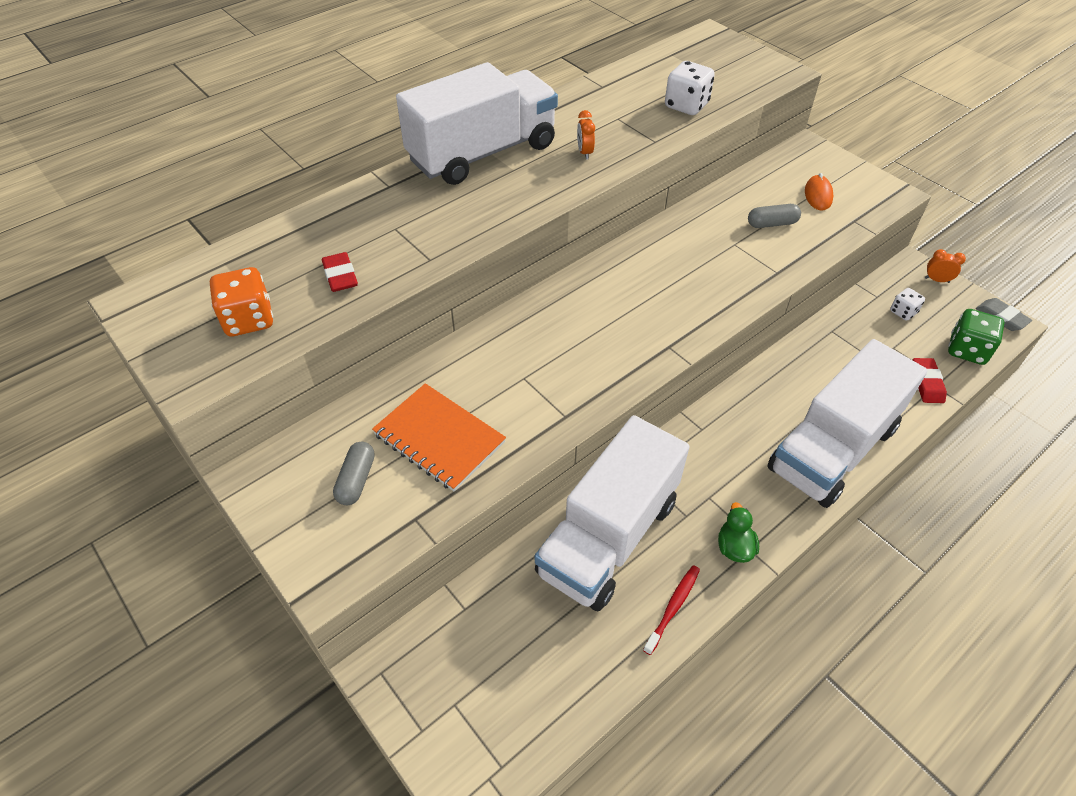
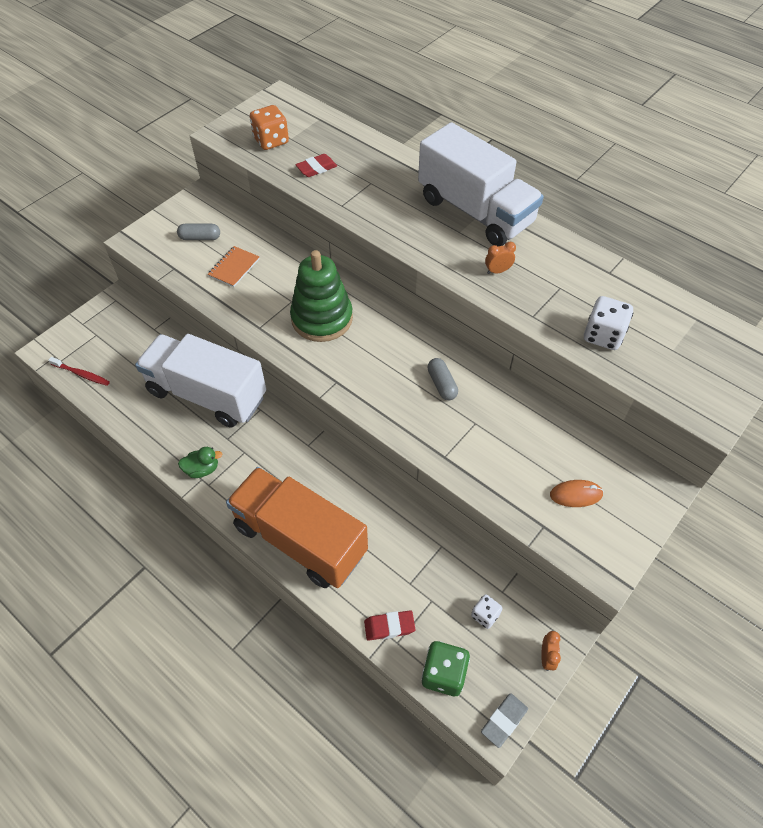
camera: 80 degrees right, 5 degrees up
orange notebook [372,383,506,491] -> orange notebook [208,246,260,287], size x0.63
red toothbrush [643,565,700,655] -> red toothbrush moved to [48,357,110,386]
grey capsule [748,204,801,228] -> grey capsule moved to [427,358,458,400]
white truck [767,339,928,508] -> orange truck [226,467,368,588]
none -> green stacking toy [290,250,353,342]

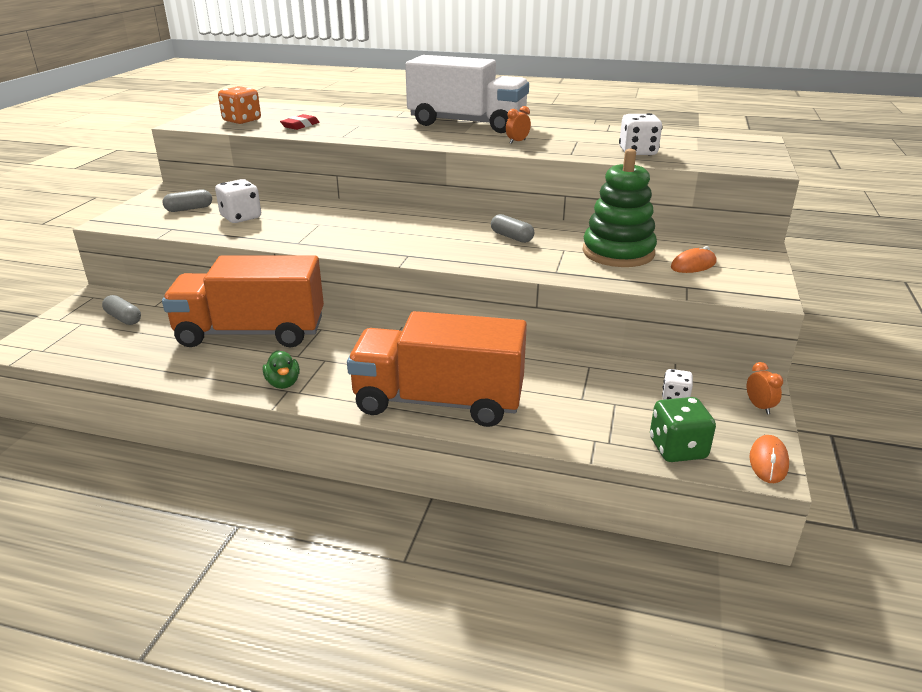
camera: 25 degrees left, 25 degrees down
red toothbrush [48,357,110,386] -> none
white truck [135,334,266,427] -> orange truck [162,255,324,348]
green duck [178,447,222,478] -> green duck turned 105 degrees clockwise [263,350,300,389]
orange notebook [208,246,260,287] -> white dice [215,179,261,223]
green stacking toy [290,250,353,342] -> green stacking toy moved to [583,149,657,267]
red eraser [364,610,415,641] -> none
grey eraser [481,693,528,748] -> orange mouse [749,435,789,483]
none -> grey capsule [102,295,141,325]

